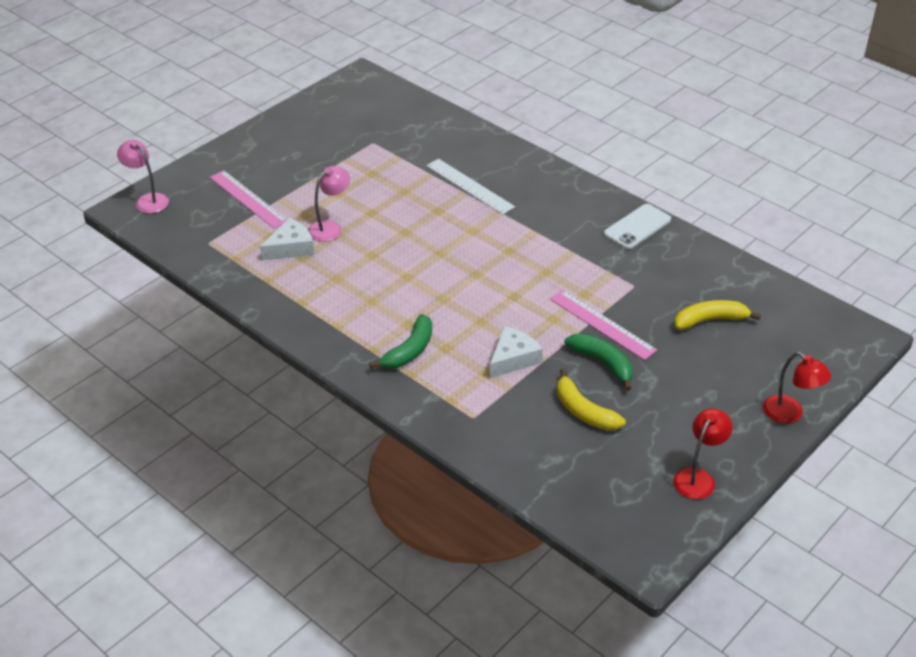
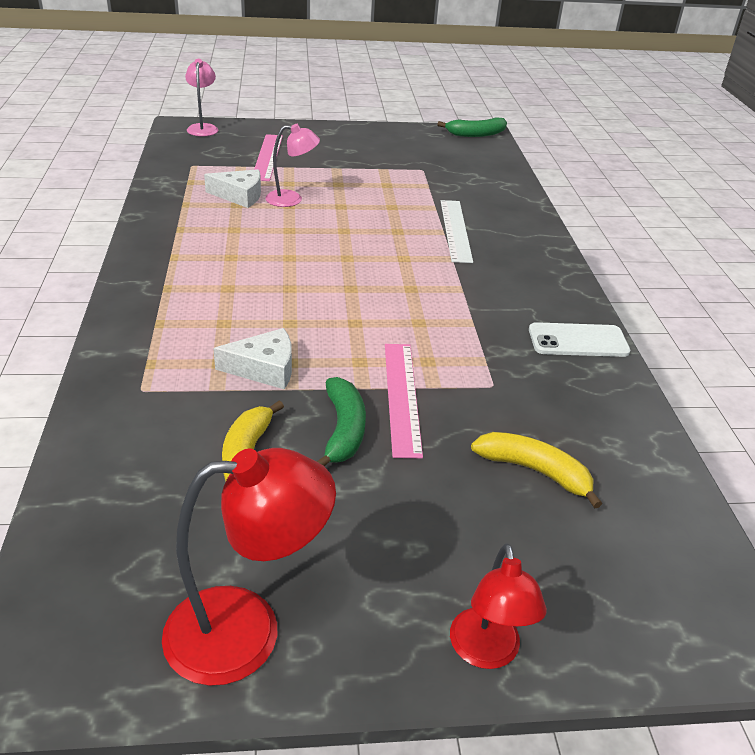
camera: 40 degrees right, 5 degrees down
green banana [369,314,432,369] -> green banana moved to [437,117,507,137]
red lamp [673,408,733,499] -> red lamp [162,448,336,686], size x1.59

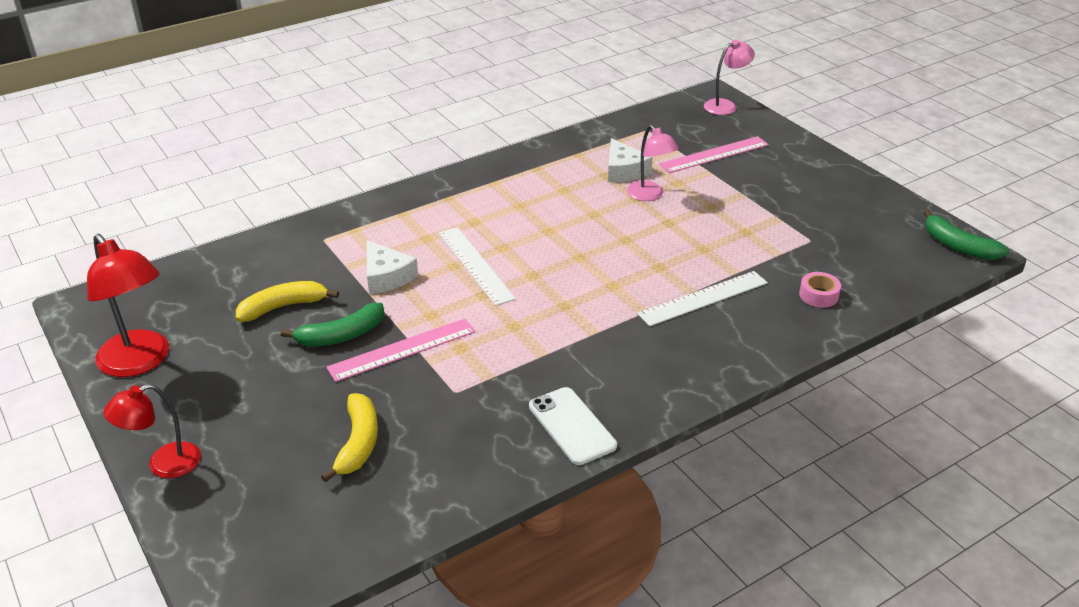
camera: 65 degrees right, 0 degrees up
none -> white ruler [439,227,516,306]
none -> pink tape [799,272,841,308]

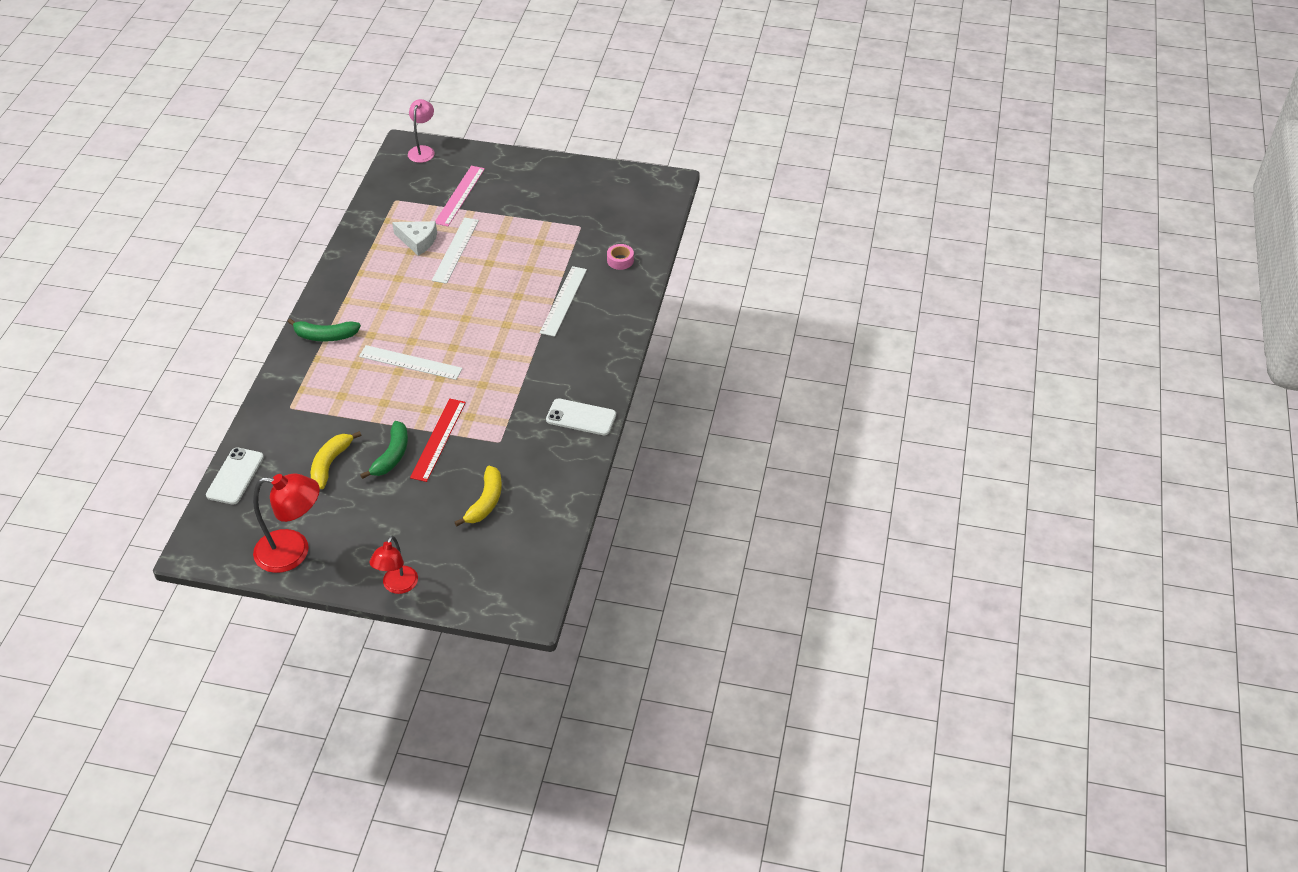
camera: 45 degrees left, 10 degrees up
yellow banana [321,393,378,483] -> yellow banana turned 60 degrees clockwise [455,466,502,526]
pink ruler [326,319,476,382] -> red ruler [410,399,466,482]
white cheese [367,240,418,294] -> none
pink lamp [627,125,679,201] -> white ruler [432,217,479,284]
green banana [924,209,1009,260] -> green banana moved to [288,319,361,342]
none -> white phone [206,448,264,505]

